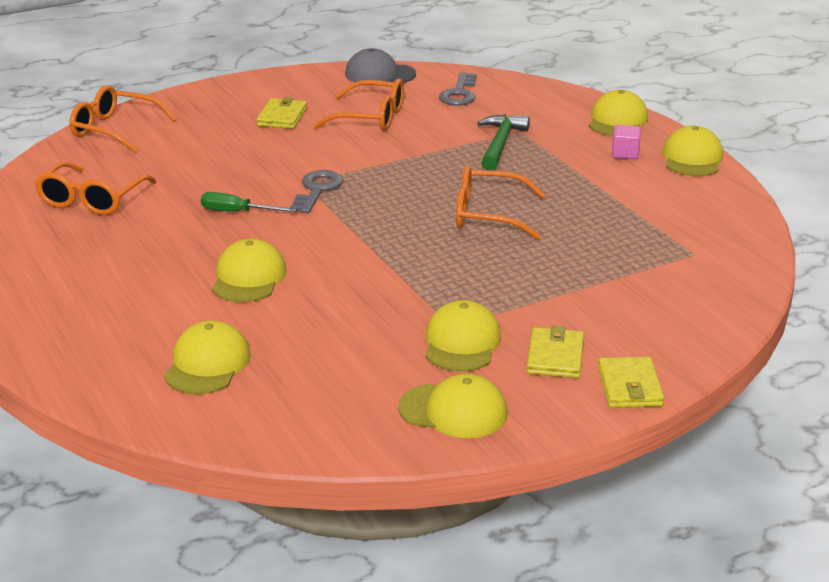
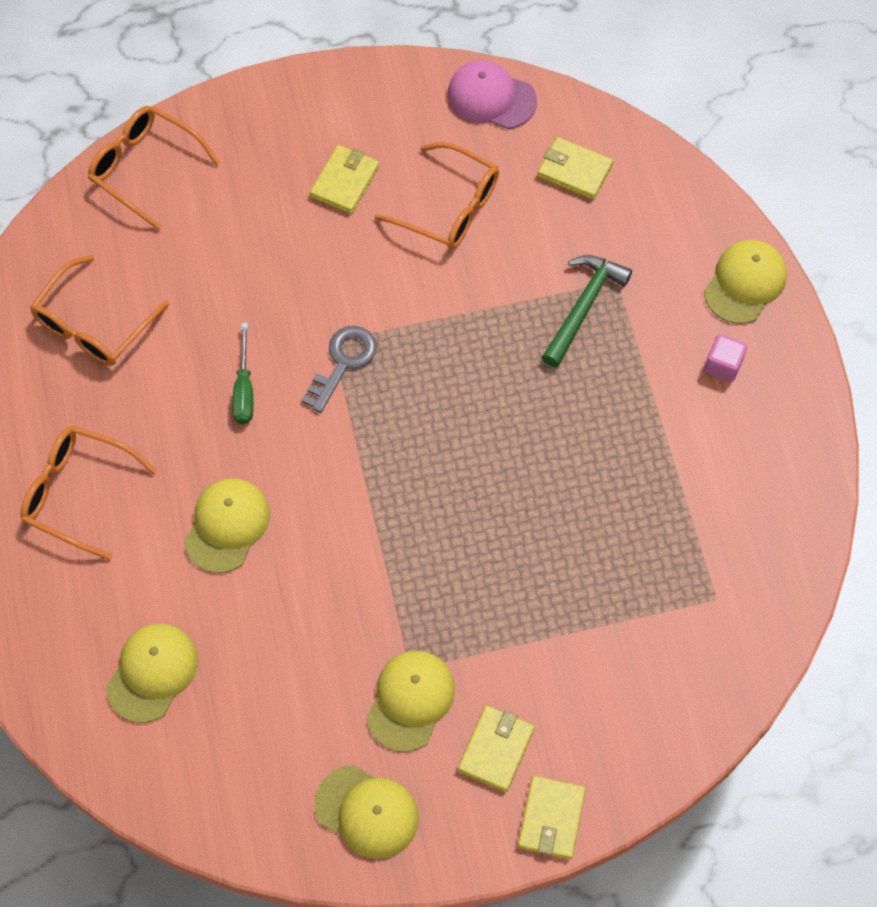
camera: 15 degrees right, 35 degrees up
green screwdriver [201,192,296,212] -> green screwdriver turned 120 degrees counterclockwise [232,323,253,424]
grey cap [345,48,416,83] -> pink cap [448,60,537,129]
grey key [439,72,477,106] -> yellow wallet [537,137,613,200]
orange glasses [456,166,545,240] -> orange glasses moved to [21,426,157,560]
yellow cap [662,126,723,176] -> none

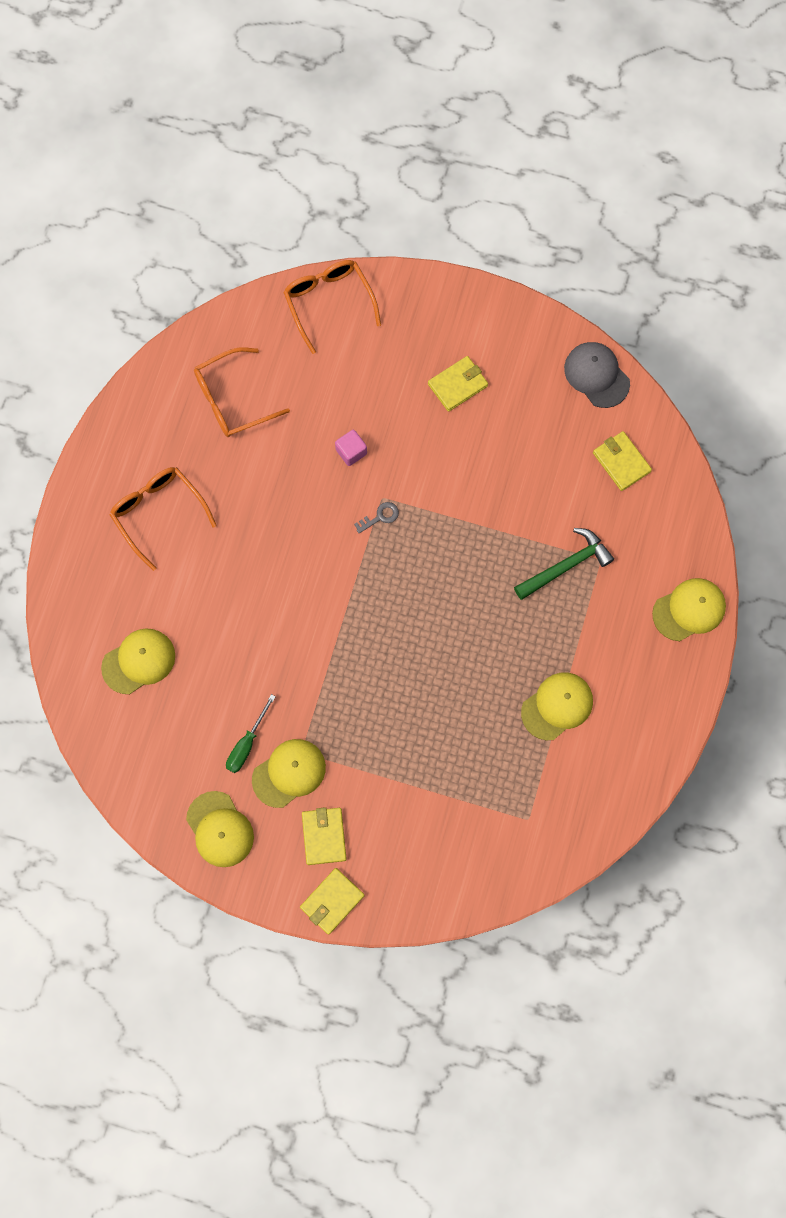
camera: 30 degrees right, 10 degrees up
yellow cap [184,479,270,573] -> yellow cap moved to [521,672,593,740]
green screwdriver [232,323,253,424] -> green screwdriver moved to [226,694,276,773]
grey key [301,326,377,413] -> grey key [354,502,399,533], size x0.60
orange glasses [375,142,499,250] -> none
pink cap [448,60,537,129] -> grey cap [564,342,630,408]
yellow wallet [458,705,535,792] -> yellow wallet turned 60 degrees counterclockwise [302,807,347,865]
pink cube [704,334,747,382] -> pink cube moved to [335,430,367,466]

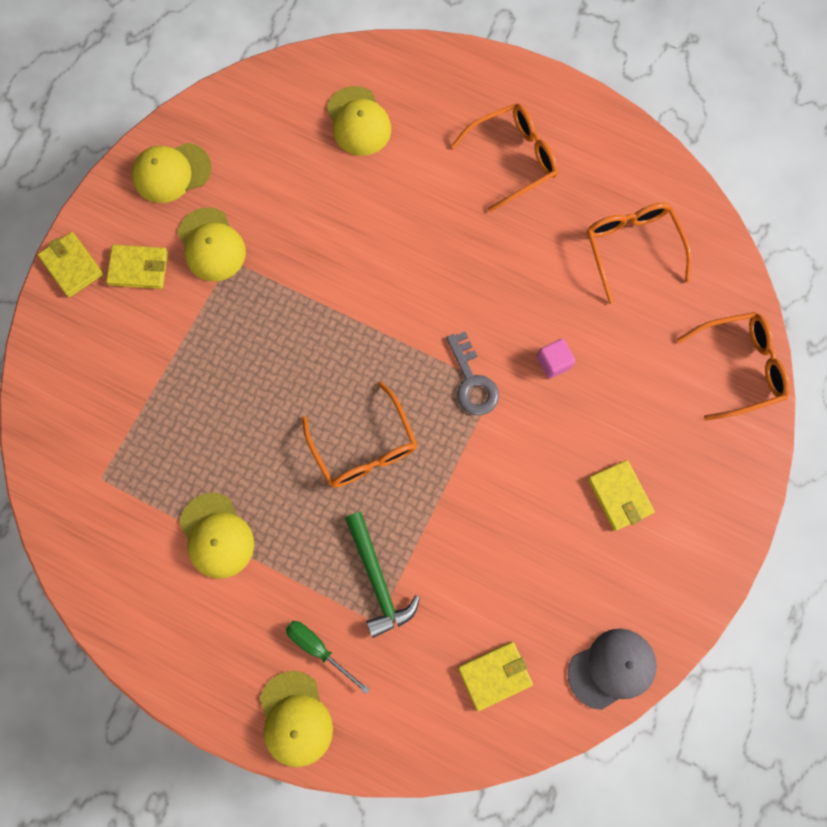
camera: 100 degrees right, 0 degrees up
green screwdriver [226,694,276,773] -> green screwdriver moved to [286,621,370,694]
grey key [354,502,399,533] -> grey key [446,332,499,415], size x1.66
none -> orange glasses [302,381,417,488]

